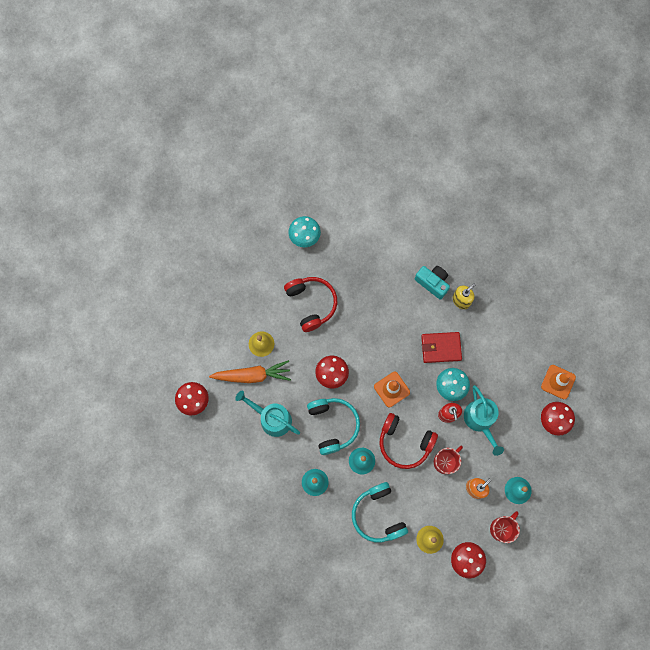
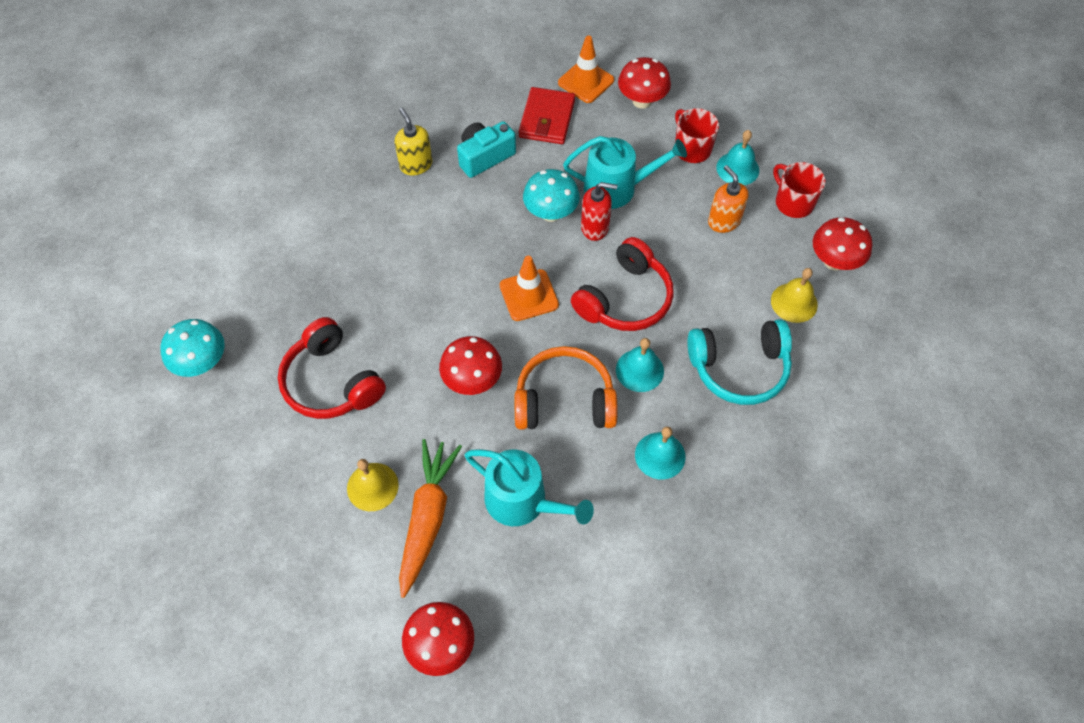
camera: 75 degrees left, 15 degrees down
turquoise watering can [235,391,300,437] -> turquoise watering can turned 105 degrees counterclockwise [465,449,594,526]
red headphones [284,277,337,332] -> red headphones turned 120 degrees counterclockwise [278,317,386,419]
turquoise headphones [307,398,360,455] -> orange headphones [515,346,618,429]
turquoise camera [415,266,450,299] -> turquoise camera moved to [457,121,516,178]
red wallet [421,332,462,363] -> red wallet moved to [519,87,575,144]
red mug [434,446,463,474] -> red mug moved to [675,108,719,163]

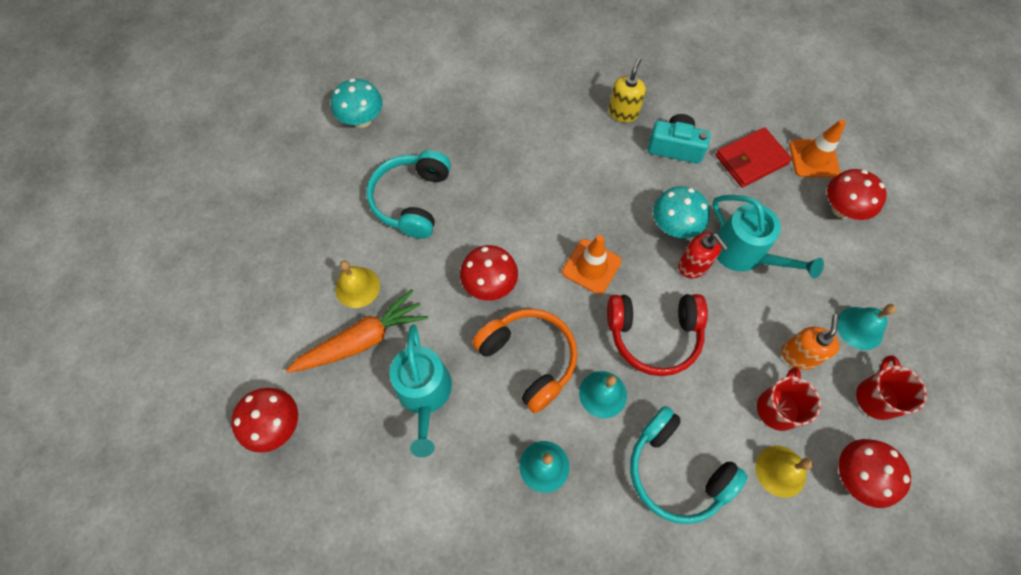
camera: 50 degrees right, 5 degrees up
red headphones [278,317,386,419] -> turquoise headphones [366,150,451,239]
red mug [675,108,719,163] -> red mug moved to [757,367,821,431]

